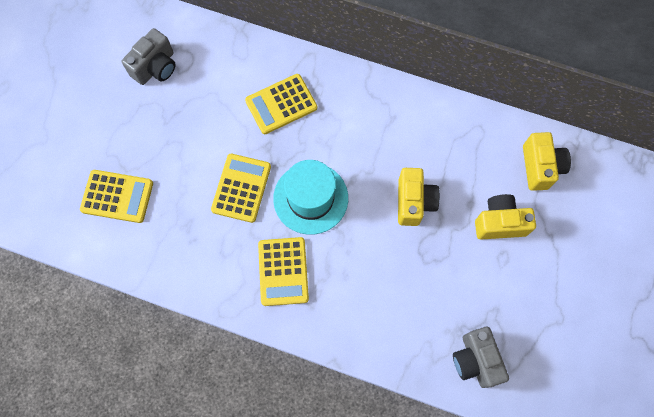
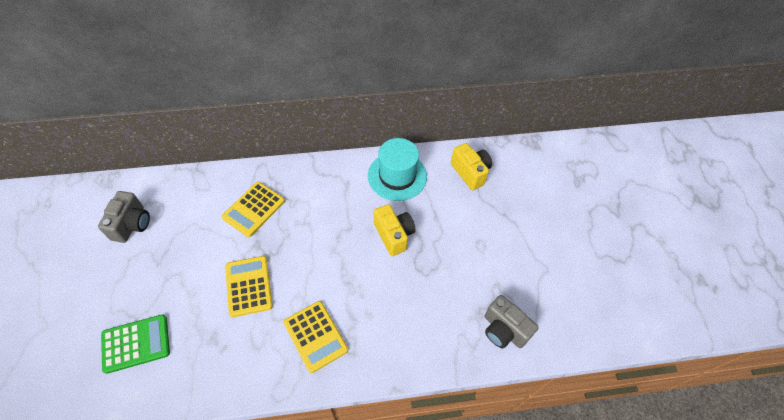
camera: 30 degrees left, 15 degrees down
yellow calculator [80,170,153,223] -> green calculator [101,314,170,374]
turquoise hat [273,160,348,235] -> turquoise hat moved to [368,138,427,201]
yellow camera [475,194,536,240] -> none

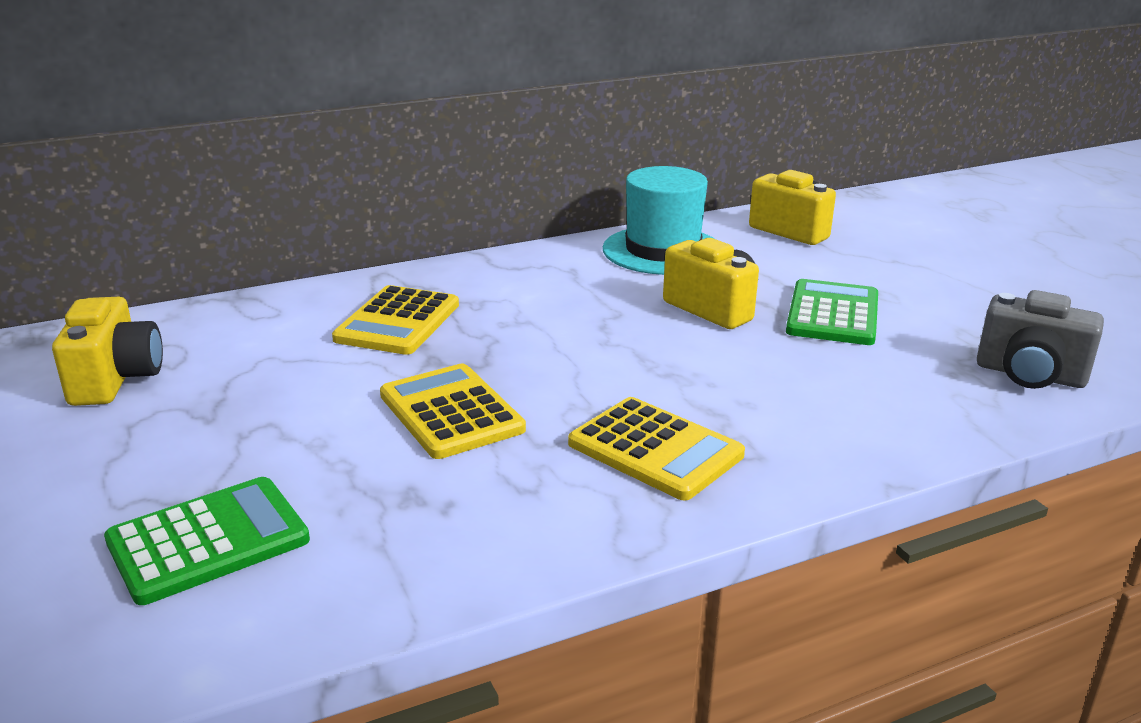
camera: 15 degrees left, 30 degrees down
grey camera [98,191,150,243] -> yellow camera [52,297,163,406]
none -> green calculator [786,279,878,345]

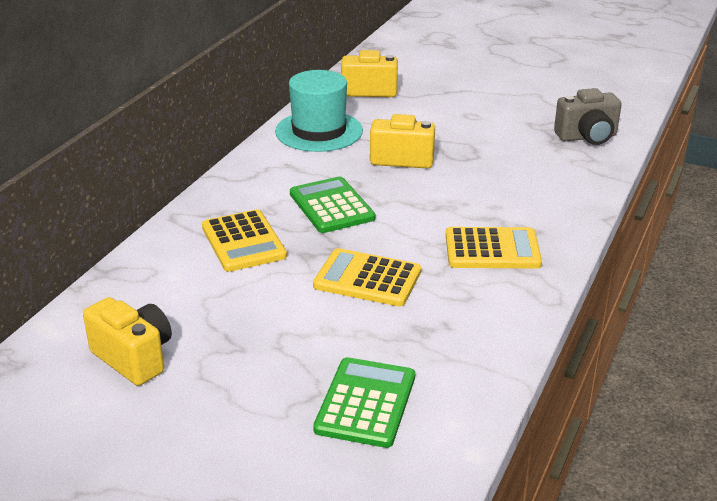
camera: 40 degrees left, 5 degrees up
green calculator [786,279,878,345] -> green calculator moved to [290,177,375,233]

